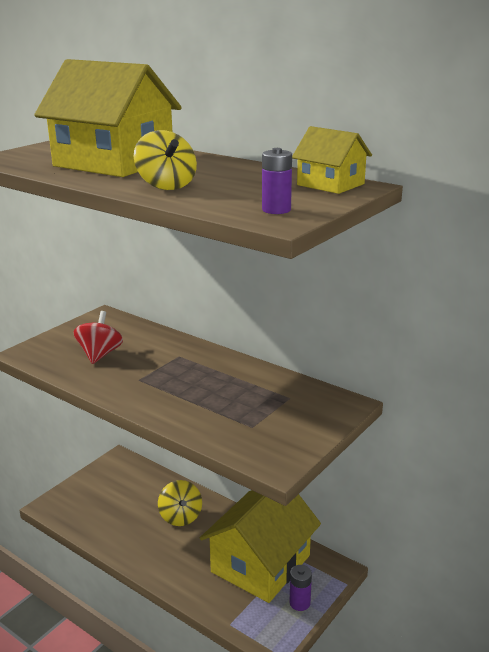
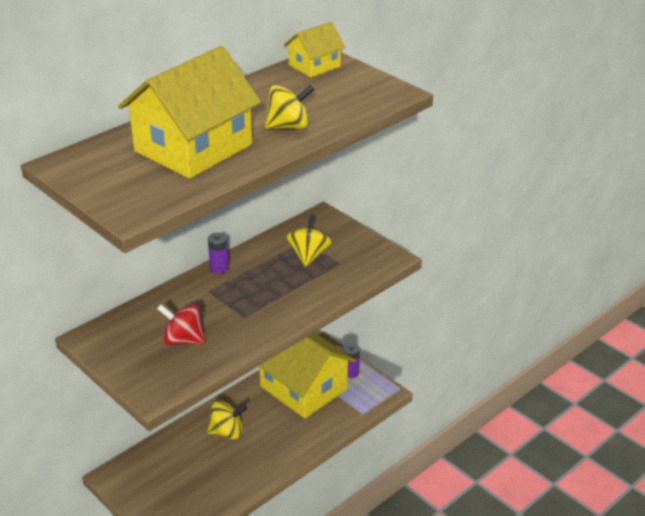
camera: 80 degrees left, 10 degrees up
purple battery [262,148,292,214] -> purple battery moved to [208,233,229,274]
none -> yellow spinning top [286,215,332,267]

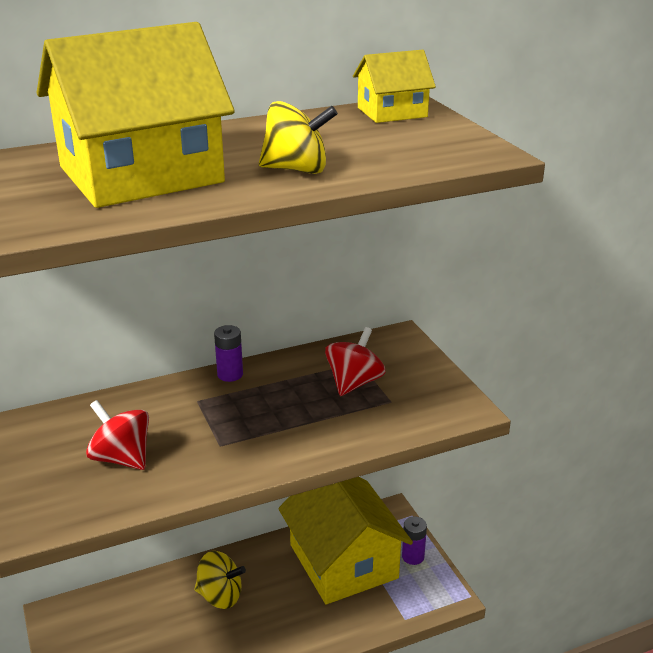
camera: 20 degrees right, 5 degrees down
yellow spinning top [286,215,332,267] -> red spinning top [325,327,385,396]

